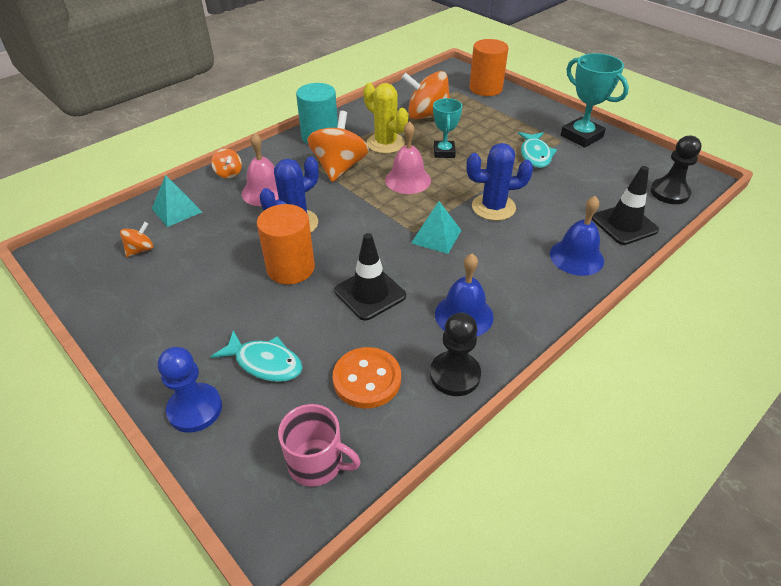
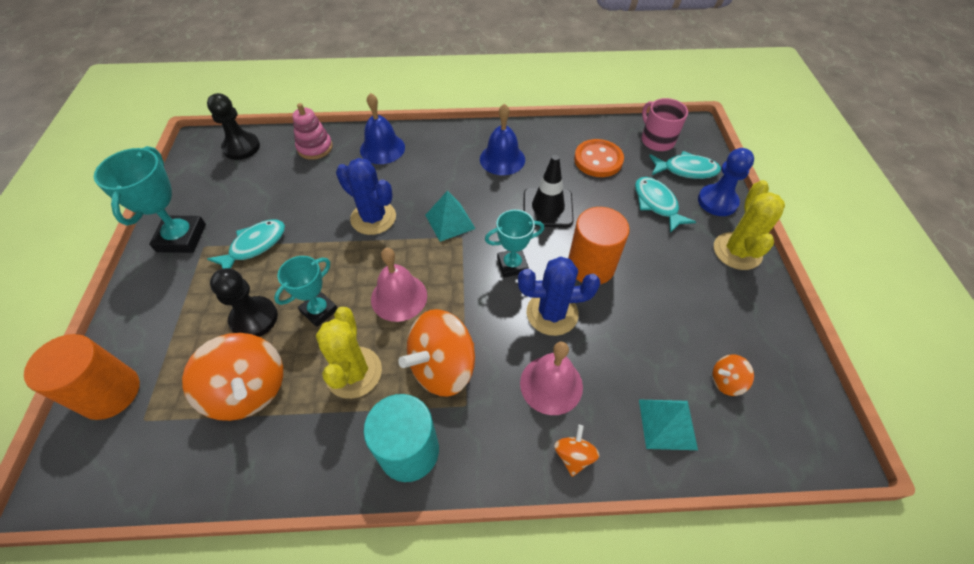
camera: 140 degrees left, 10 degrees up
black pawn [430,313,481,396] -> black pawn moved to [210,268,278,337]
black traffic cone [592,166,659,245] -> pink stacking toy [293,103,333,160]
none -> turquoise trophy [485,210,544,278]
none -> turquoise fish [649,151,721,179]
none -> yellow cactus [714,180,785,270]

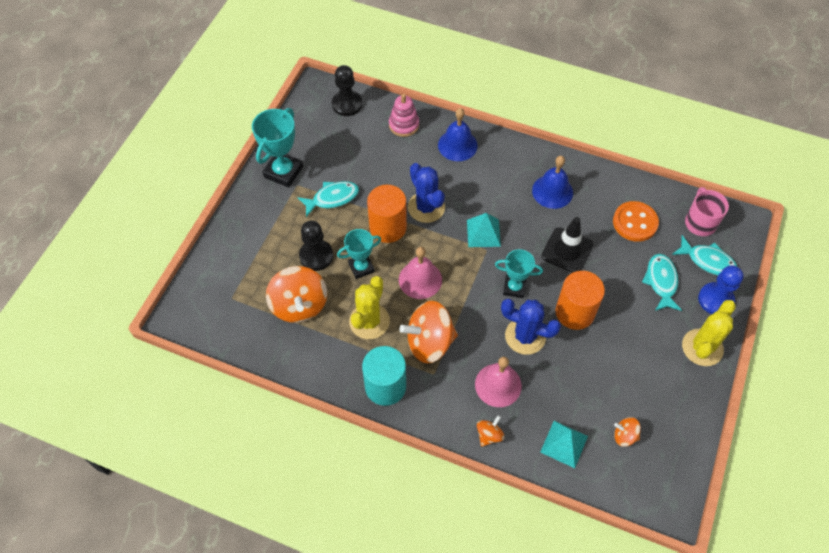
camera: 25 degrees right, 5 degrees up
orange cylinder [24,334,140,420] -> orange cylinder moved to [367,185,407,243]

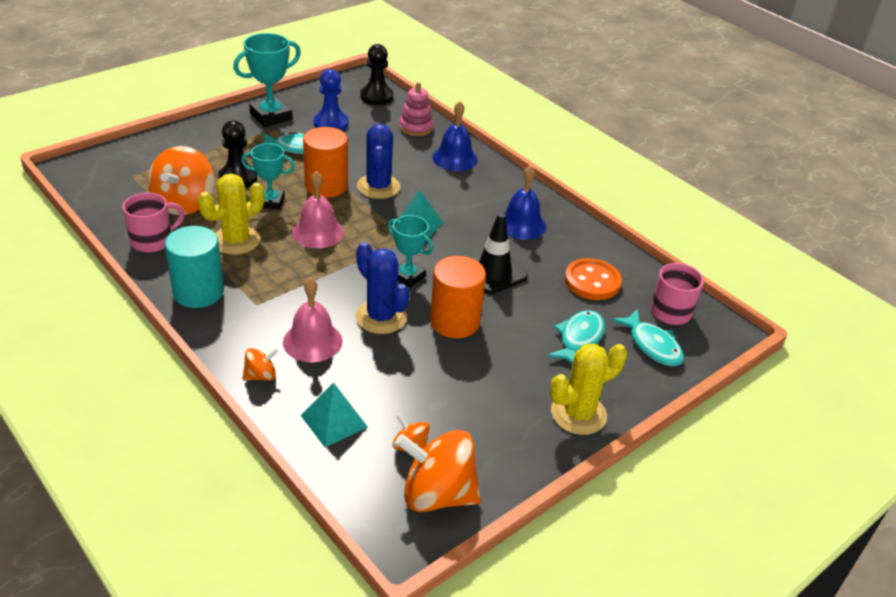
camera: 25 degrees right, 20 degrees down
orange spinning top [399,301,458,363] -> orange spinning top moved to [395,430,481,512]
blue pawn [698,265,743,314] -> blue pawn moved to [314,69,348,131]
none -> pink mug [122,192,185,253]

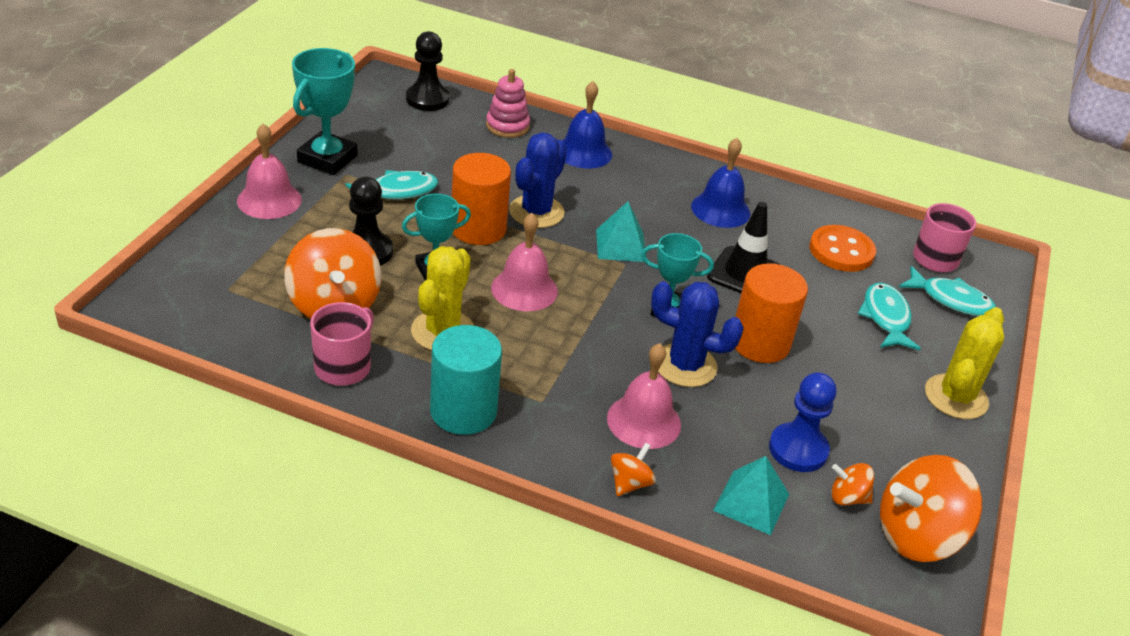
camera: 30 degrees left, 0 degrees up
blue pawn [314,69,348,131] -> blue pawn moved to [769,372,836,472]
blue cactus [357,124,401,199] -> blue cactus turned 60 degrees clockwise [509,132,567,228]
none -> pink bell [237,124,302,219]

